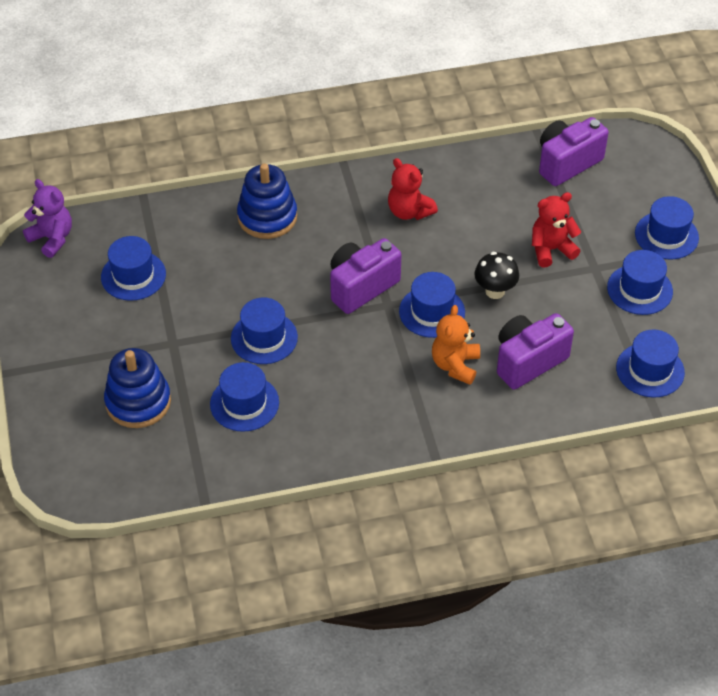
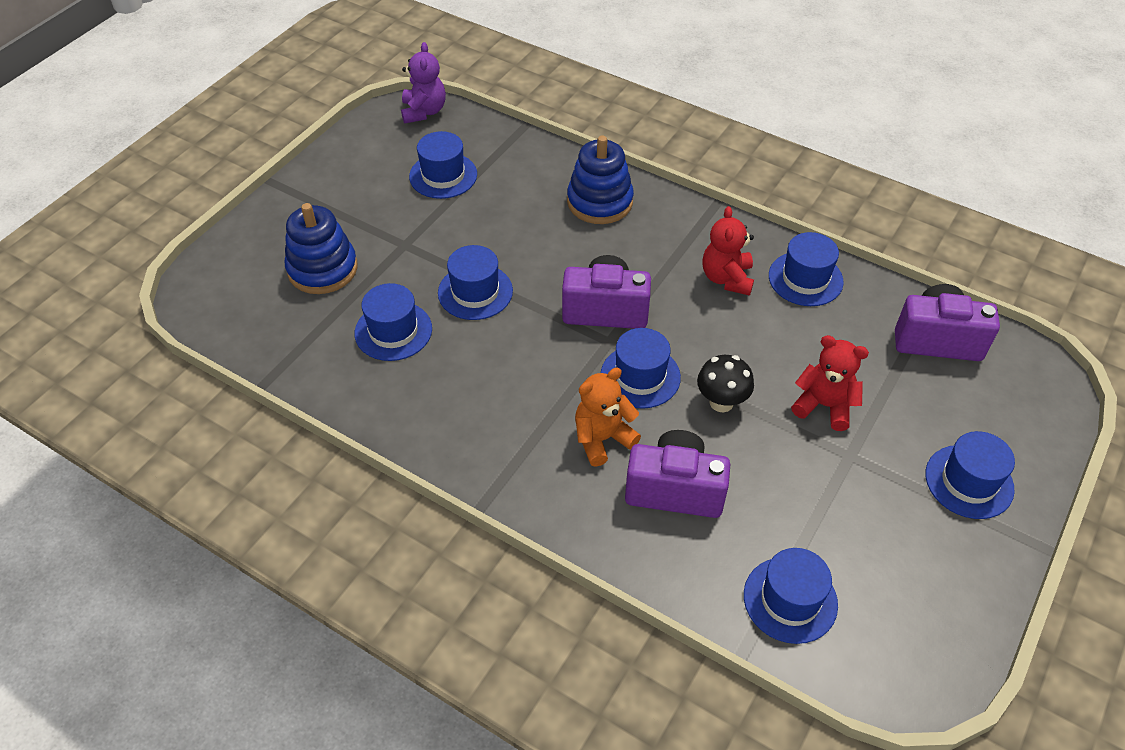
camera: 45 degrees right, 0 degrees up
blue hat [607,250,673,315] -> blue hat moved to [769,232,844,306]

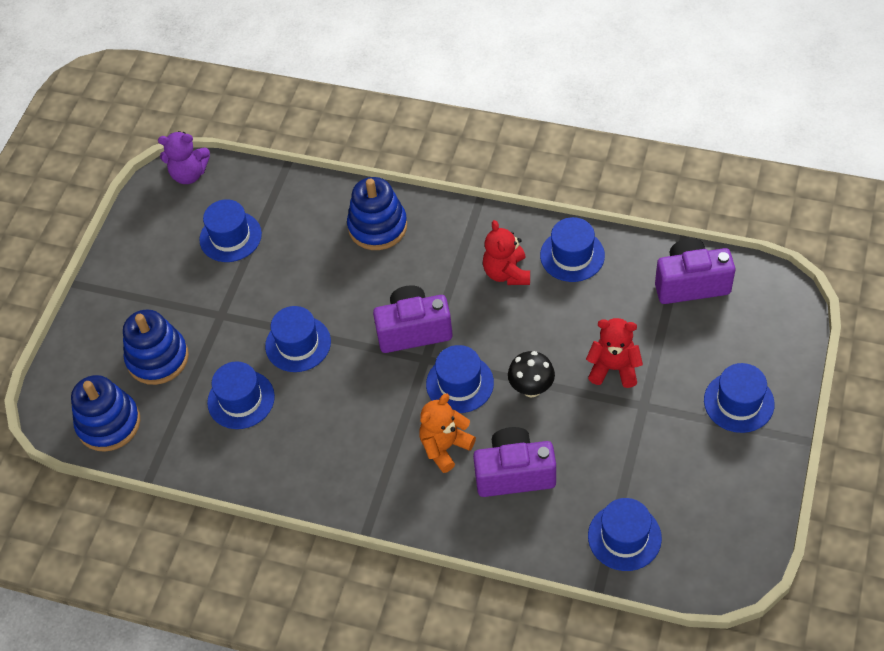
camera: 10 degrees left, 5 degrees up
purple teddy bear [401,42,446,124] -> purple teddy bear turned 105 degrees clockwise [158,131,210,184]
none -> blue stacking toy [71,375,140,452]

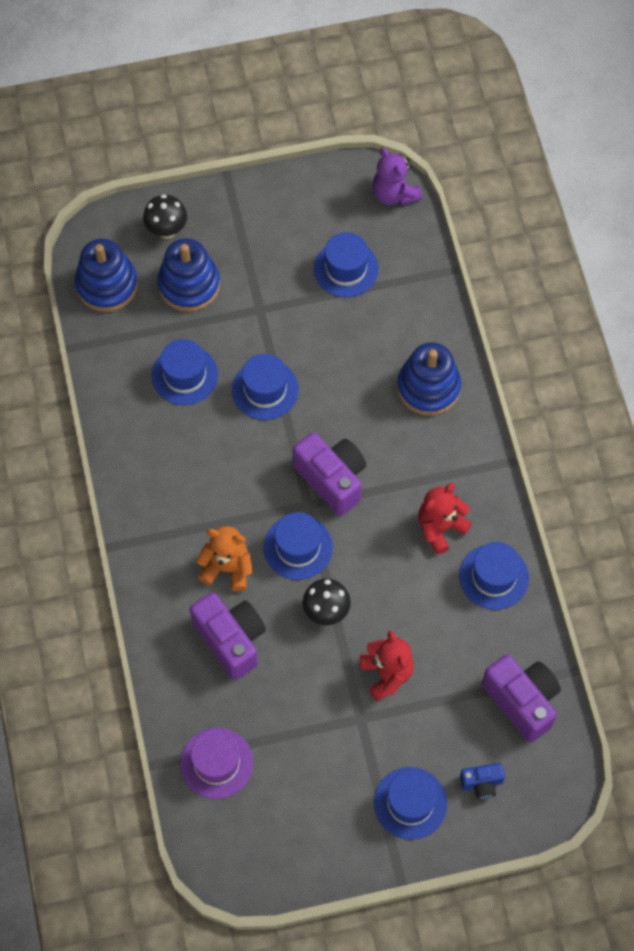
camera: 55 degrees right, 10 degrees up
blue hat [588,498,662,571] -> purple hat [181,728,253,799]
none -> black mushroom [143,194,187,239]
none -> blue camera [460,763,505,799]

